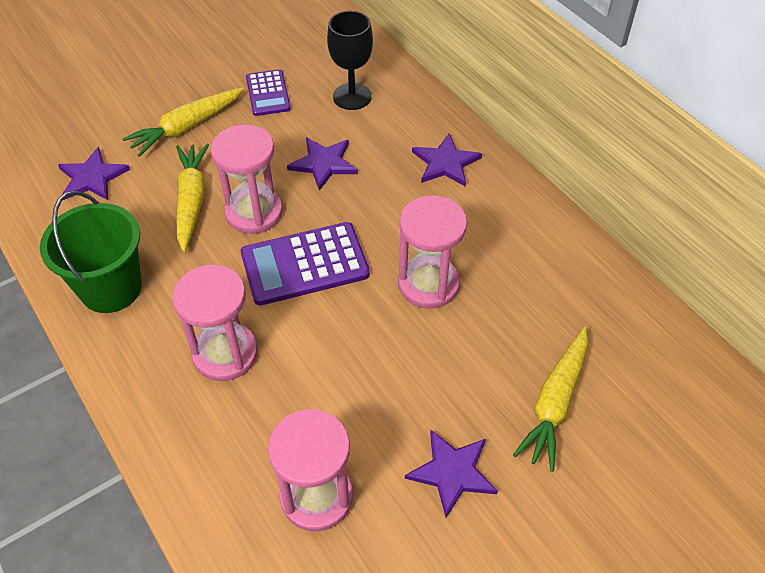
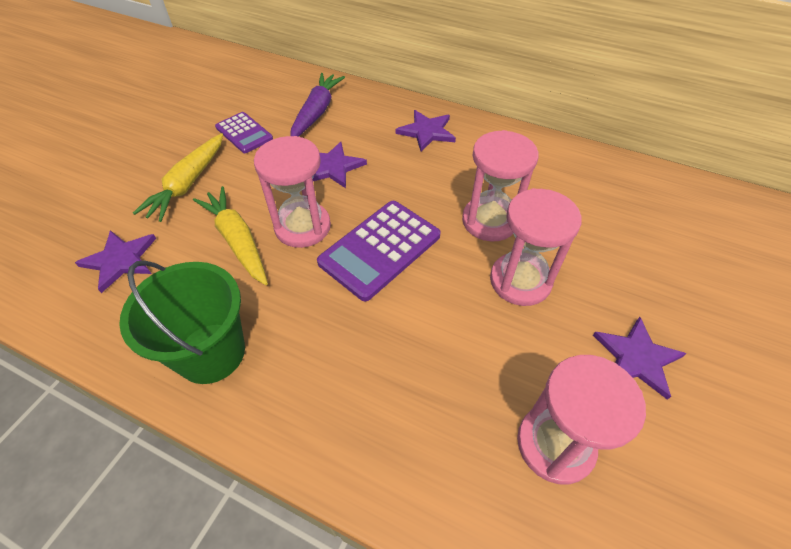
camera: 30 degrees left, 0 degrees up
pink hourglass [172,265,258,381] -> pink hourglass moved to [490,188,582,306]
black goblet [327,11,373,110] -> purple carrot [290,73,345,137]
yellow carrot [513,327,588,472] -> none

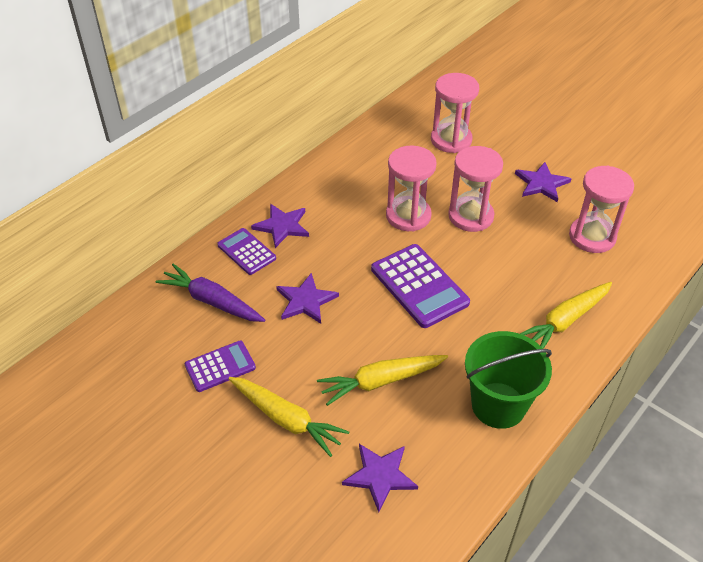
camera: 75 degrees left, 5 degrees down
pink hourglass [254,136,331,248] -> pink hourglass moved to [431,73,479,153]
none -> purple calculator [217,228,276,275]
none -> yellow carrot [520,282,612,349]

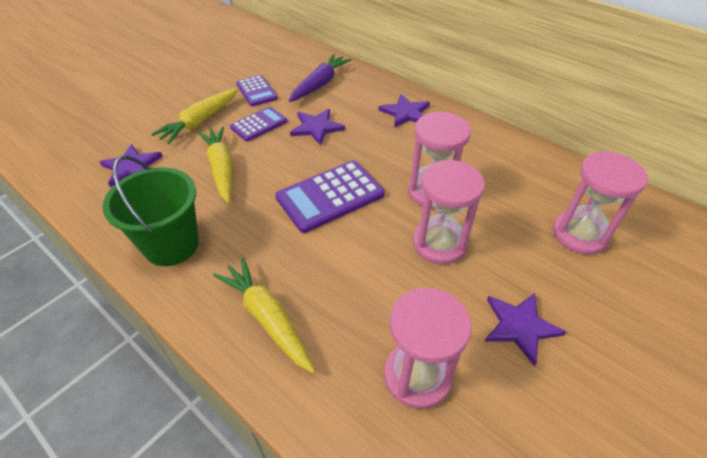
camera: 90 degrees right, 0 degrees up
purple calculator [217,228,276,275] -> purple calculator moved to [230,107,287,141]

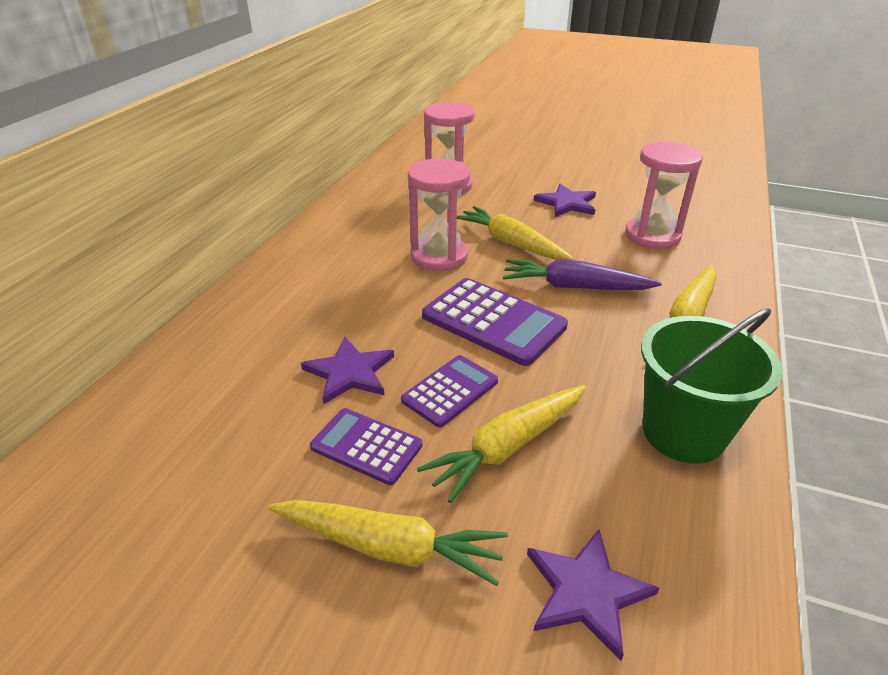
camera: 110 degrees left, 10 degrees down
purple calculator [236,75,278,106] -> purple calculator moved to [401,355,498,427]
purple carrot [289,54,352,102] -> purple carrot moved to [503,259,662,290]
purple star [378,94,430,128] -> none
pink hourglass [413,160,485,265] -> yellow carrot [457,206,574,260]

